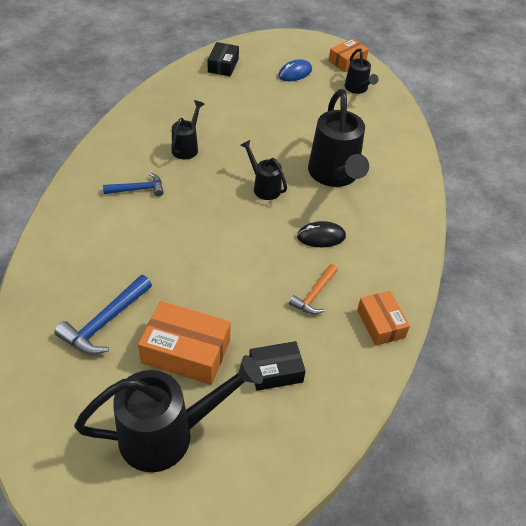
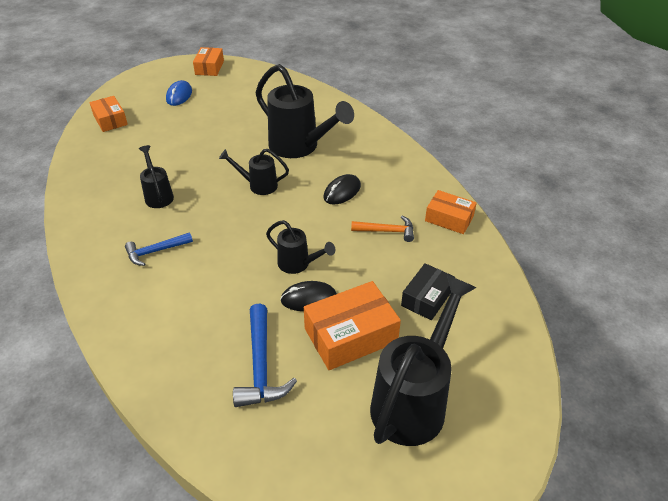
camera: 40 degrees left, 5 degrees down
blue hammer [103,173,164,196] -> blue hammer turned 150 degrees counterclockwise [125,232,193,266]
black box [208,42,239,76] -> orange box [89,96,128,132]
orange hammer [289,264,338,314] -> orange hammer turned 75 degrees counterclockwise [351,216,414,242]
black watering can [345,49,379,94] -> black watering can moved to [266,220,335,274]
none -> black mouse [280,281,337,311]

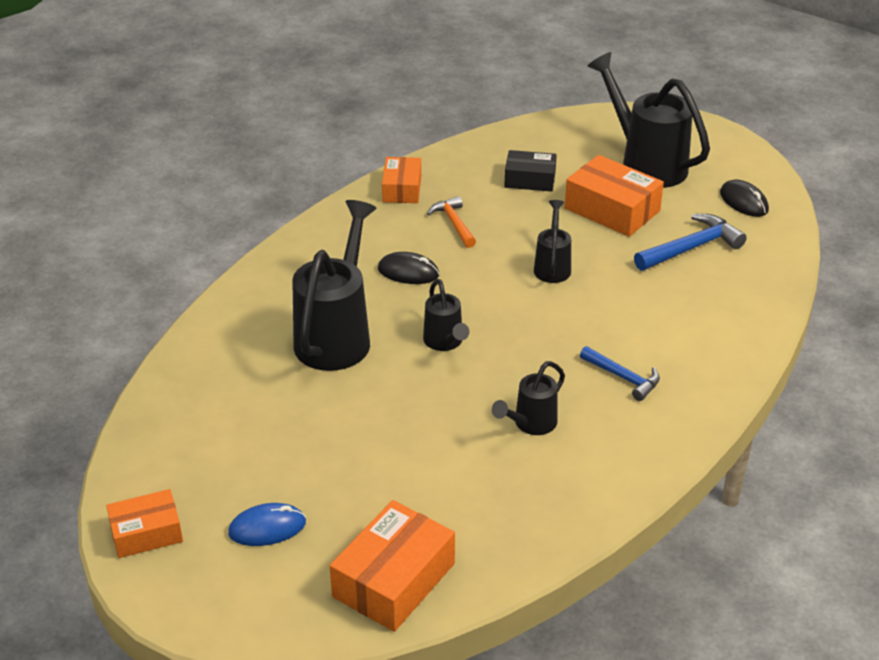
camera: 115 degrees left, 5 degrees down
orange box [89,96,128,132] -> orange box [330,500,455,632], size x1.57
black mouse [280,281,337,311] -> black mouse moved to [720,180,769,217]
black watering can [370,275,476,446] -> black watering can turned 45 degrees clockwise [587,52,710,188]

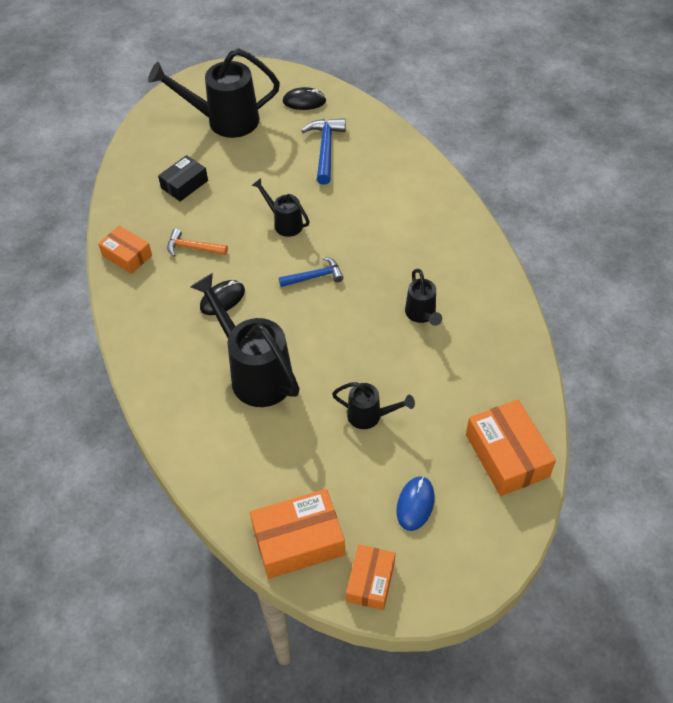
camera: 55 degrees left, 15 degrees up
black watering can [423,279,469,351] -> black watering can moved to [332,382,415,429]
orange box [565,155,664,237] -> orange box moved to [250,489,345,579]
blue hammer [580,346,660,401] -> blue hammer moved to [279,256,344,287]

